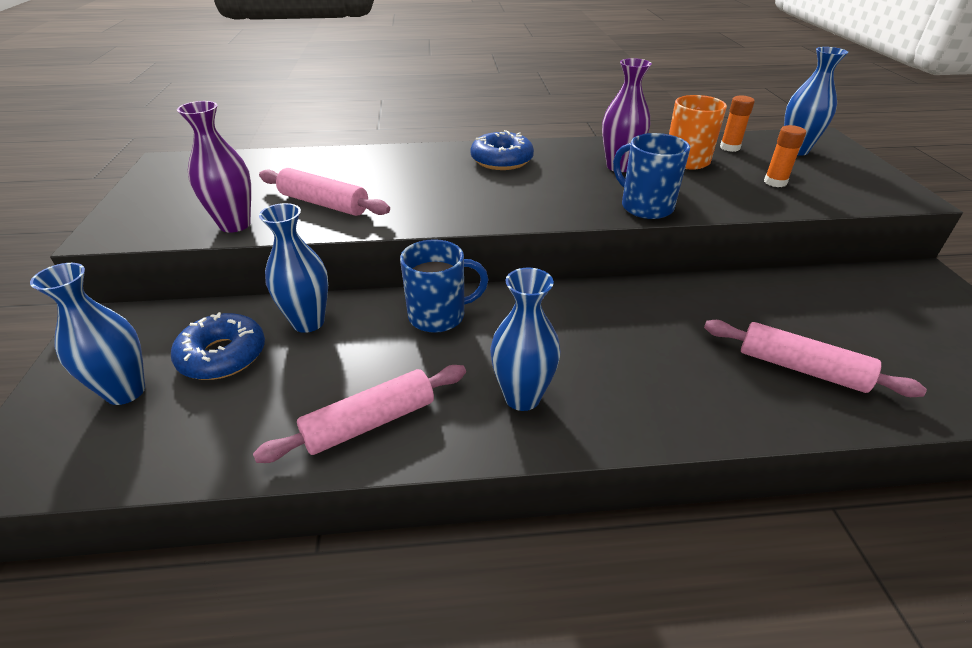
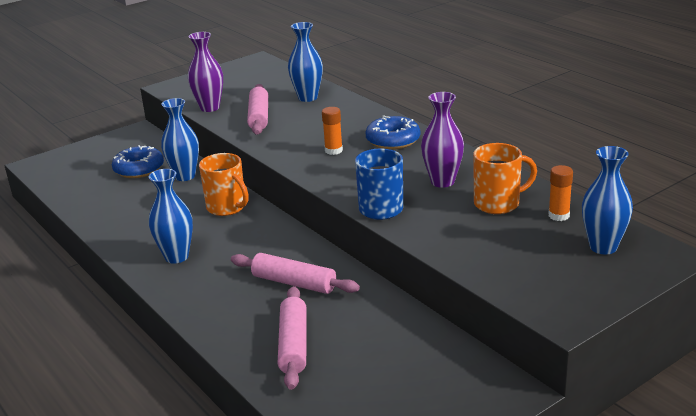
camera: 60 degrees right, 10 degrees down
blue vase [30,263,145,405] -> blue vase moved to [288,22,323,102]
pink rolling pin [253,365,466,463] -> pink rolling pin moved to [231,253,360,294]
blue mug [400,239,489,333] -> orange mug [199,153,249,216]
orange glue stick [764,125,806,187] -> orange glue stick moved to [322,107,343,155]

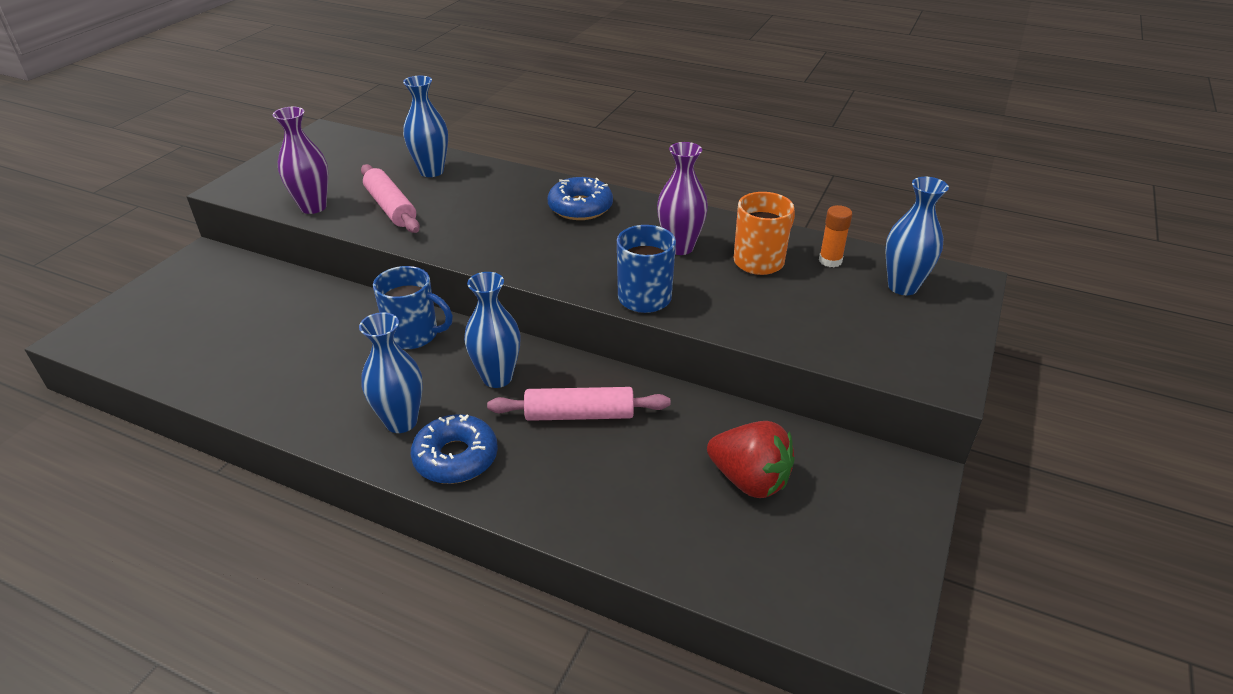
camera: 30 degrees left, 10 degrees up
blue donut [112,145,164,178] -> blue donut moved to [411,414,498,484]
blue vase [161,98,199,181] -> blue vase moved to [464,272,521,388]
orange mug [199,153,249,216] -> blue mug [373,266,453,349]
pink rolling pin [277,286,307,390] -> none
orange glue stick [322,107,343,155] -> none
none -> red strawberry [707,421,795,498]

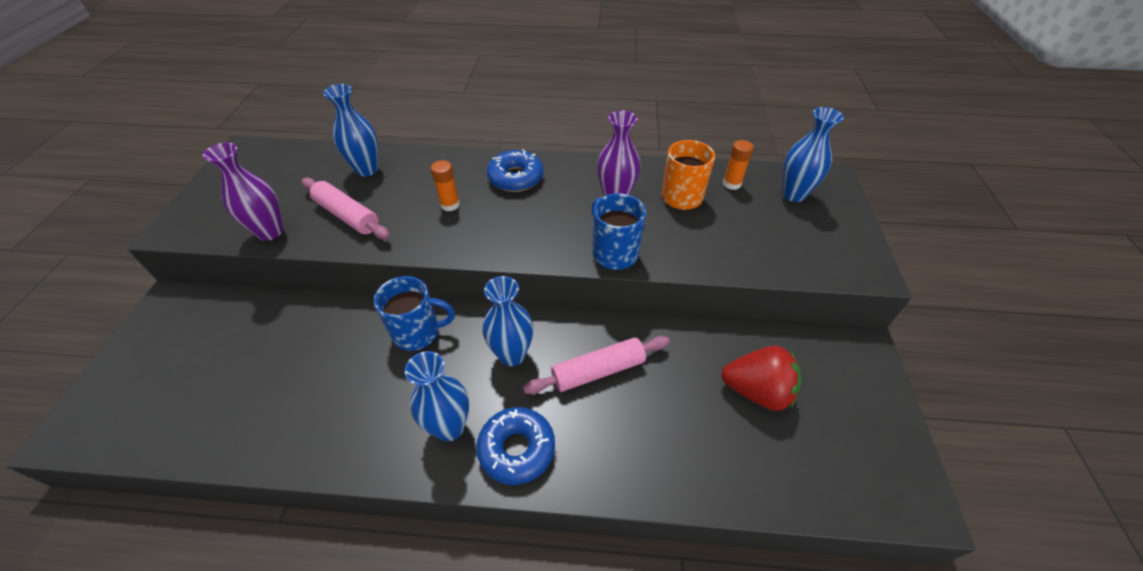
camera: 20 degrees left, 10 degrees up
none -> orange glue stick [431,160,460,211]

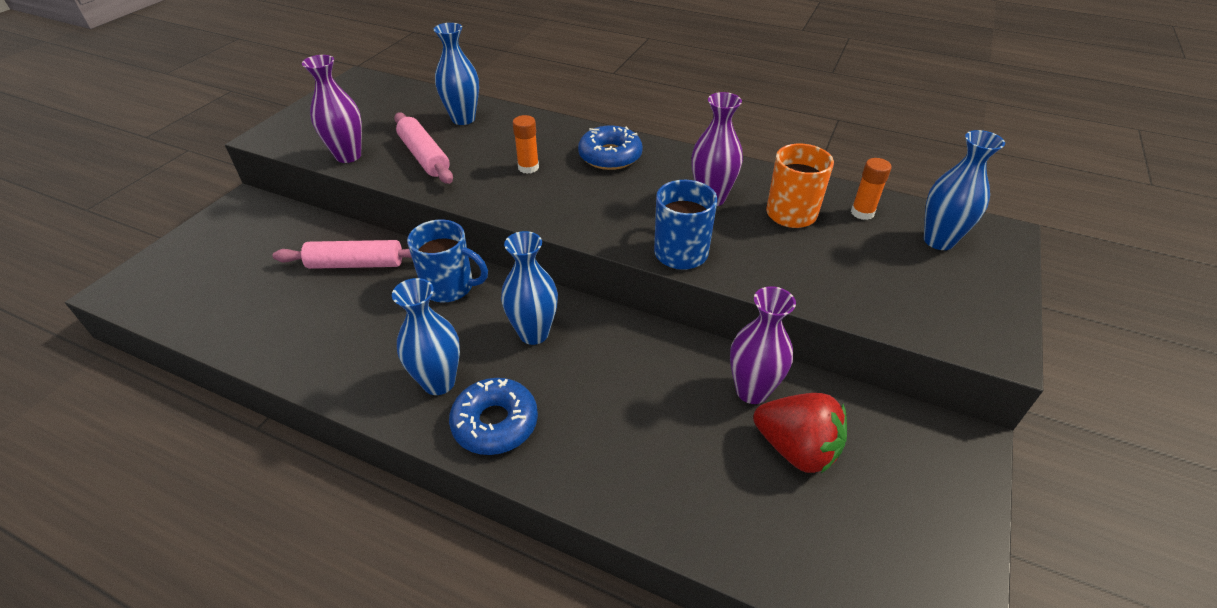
camera: 20 degrees right, 5 degrees down
pink rolling pin [523,336,670,394] -> pink rolling pin moved to [273,240,412,269]
none -> purple vase [730,286,796,404]

